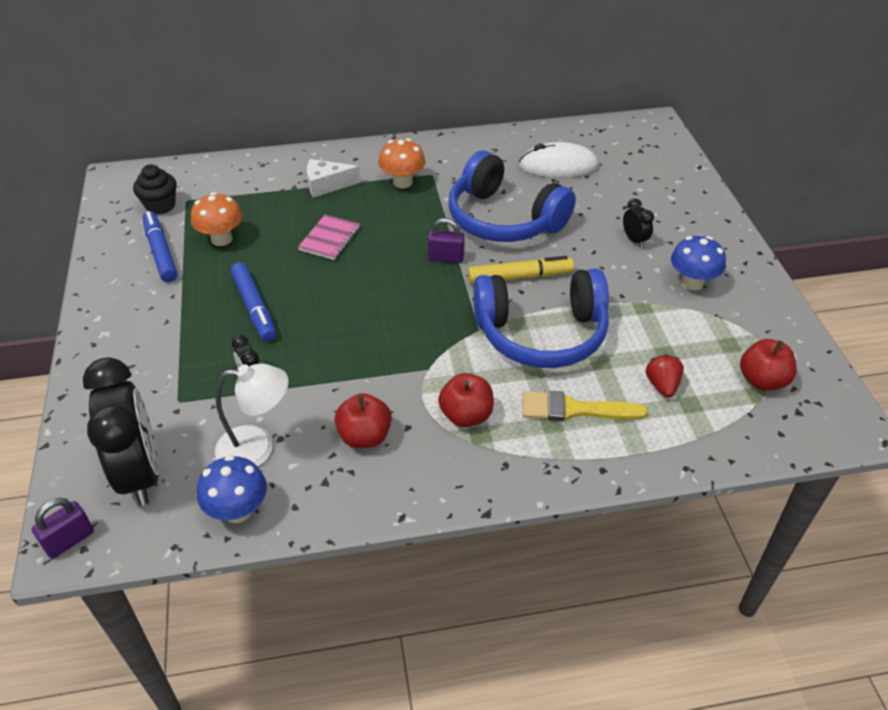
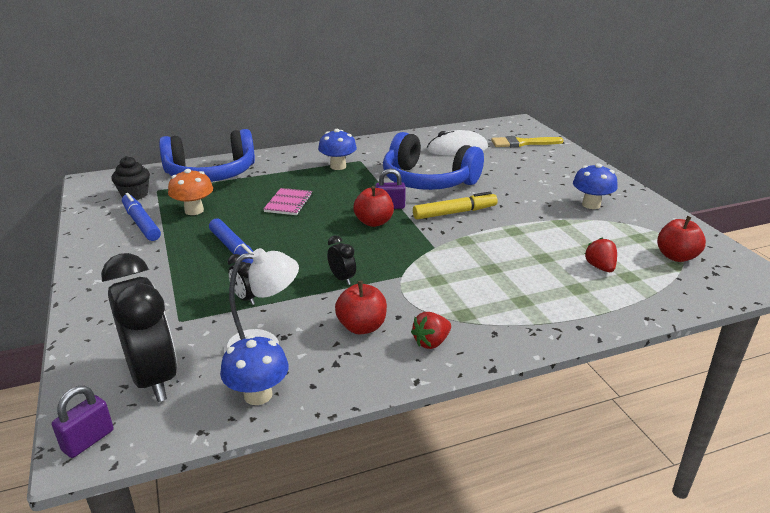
camera: 10 degrees left, 15 degrees down
white cheese [307,159,360,198] -> none
orange mushroom [378,138,426,189] -> blue mushroom [318,129,357,170]
red apple [438,373,494,427] -> red apple moved to [353,186,394,227]
blue headphones [473,269,609,368] -> blue headphones moved to [159,129,255,182]
yellow brush [522,391,648,421] -> yellow brush moved to [491,136,564,147]
black clock [623,198,654,248] -> black clock moved to [327,235,356,285]
none -> red strawberry [411,312,451,349]

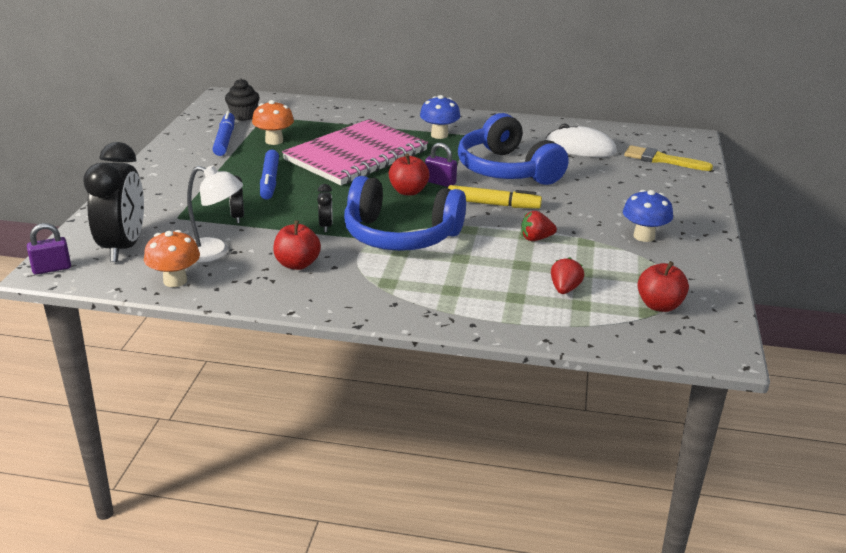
camera: 30 degrees right, 0 degrees up
blue headphones [159,129,255,182] -> blue headphones moved to [344,176,466,251]
blue mushroom [220,335,289,405] -> orange mushroom [144,230,200,287]
pink notebook [264,188,312,215] -> pink notebook [282,119,428,185], size x2.47
red strawberry [411,312,451,349] -> red strawberry moved to [521,211,557,241]

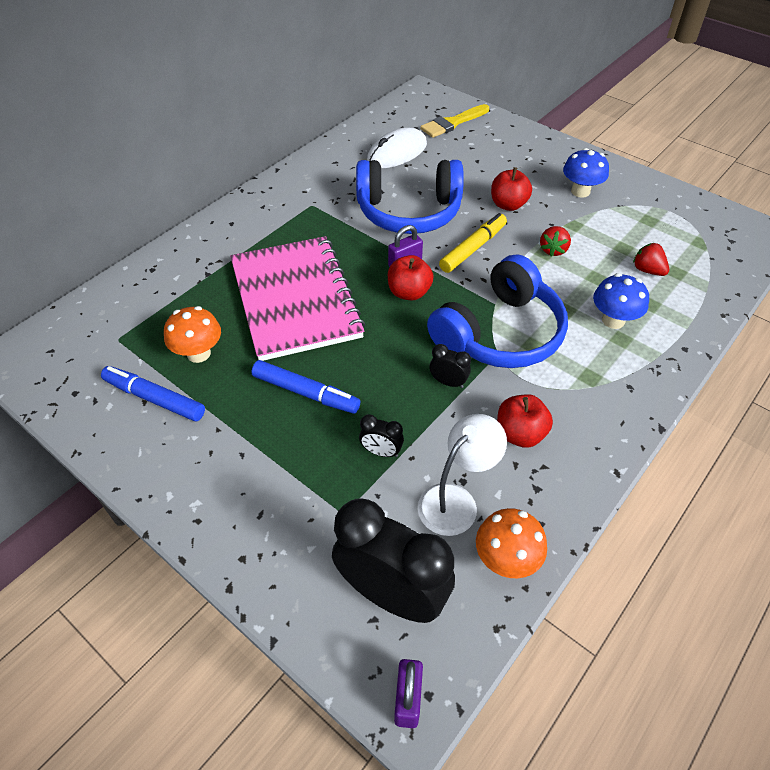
camera: 60 degrees left, 20 degrees up
black cupcake [225,79,260,121] -> none
blue mushroom [420,95,461,139] -> blue mushroom moved to [593,273,649,329]
red apple [637,261,689,312] -> red apple moved to [491,167,532,211]

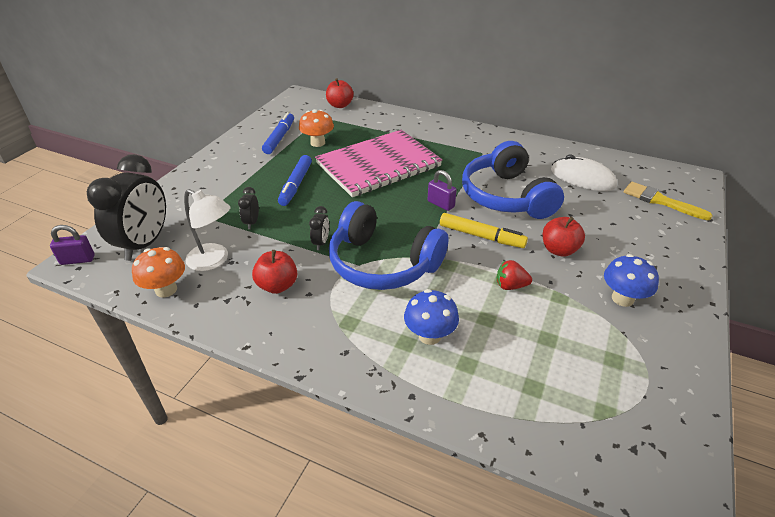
camera: 75 degrees right, 10 degrees down
red apple [388,255,433,301] -> red apple moved to [326,78,354,108]
red strawberry [633,243,669,276] -> none

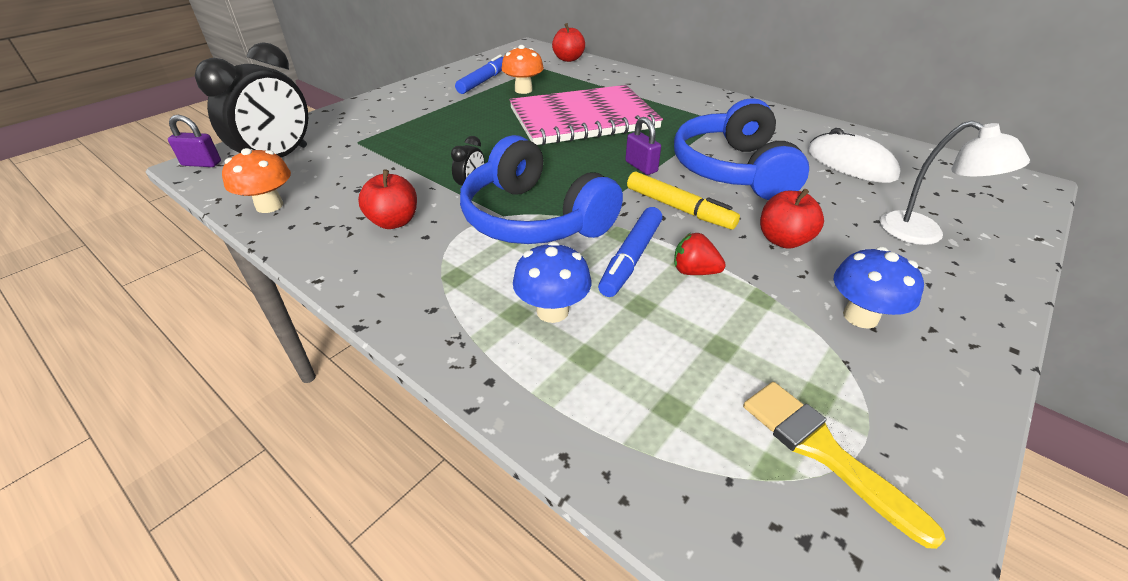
camera: 15 degrees right, 0 degrees up
white lamp [184,189,231,271] -> white lamp moved to [880,120,1030,245]
black clock [238,187,259,229] -> none
blue marker [278,155,312,206] -> blue marker moved to [598,207,662,297]
yellow brush [624,182,713,220] -> yellow brush moved to [743,382,946,549]

